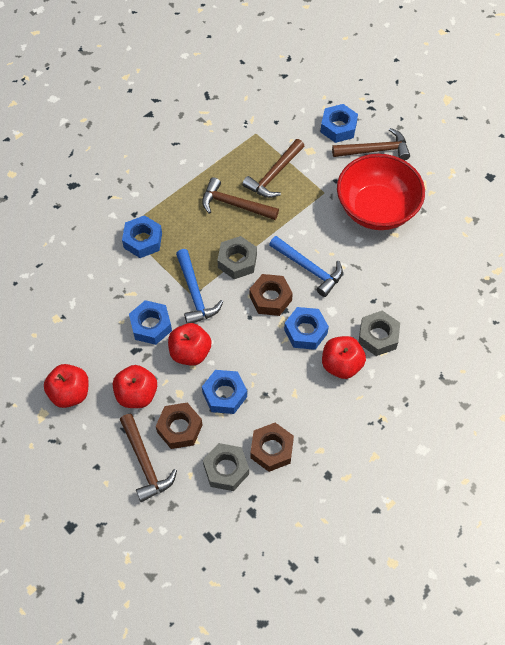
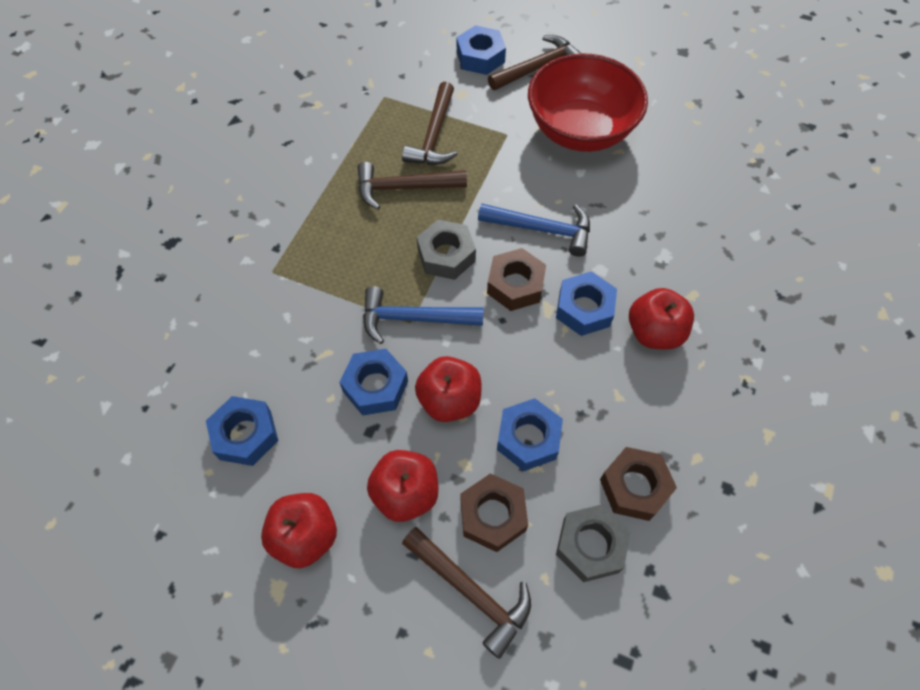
camera: 25 degrees left, 0 degrees up
blue nut [122,215,162,258] -> blue nut moved to [206,396,278,466]
blue hammer [176,249,223,323] -> blue hammer turned 135 degrees clockwise [363,286,484,344]
grey nut [359,311,400,356] -> none

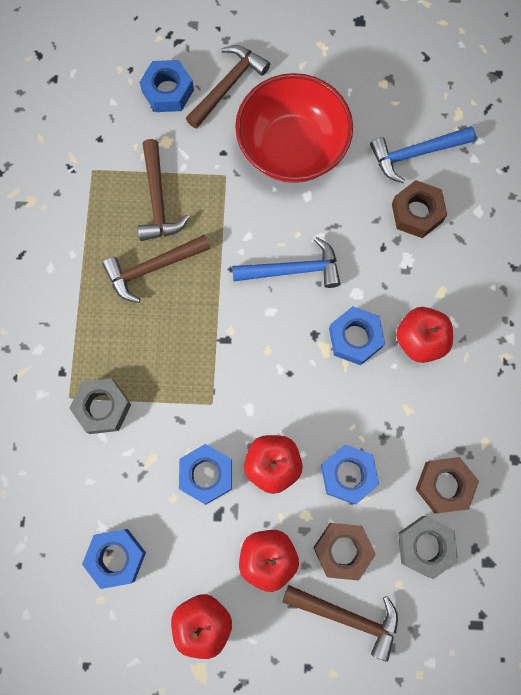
camera: 20 degrees left, 15 degrees up
blue hammer [363,286,484,344] -> blue hammer moved to [370,126,476,183]
grey nut [417,220,476,280] -> grey nut moved to [69,379,131,434]
brown nut [487,248,546,311] -> brown nut moved to [392,180,447,238]

